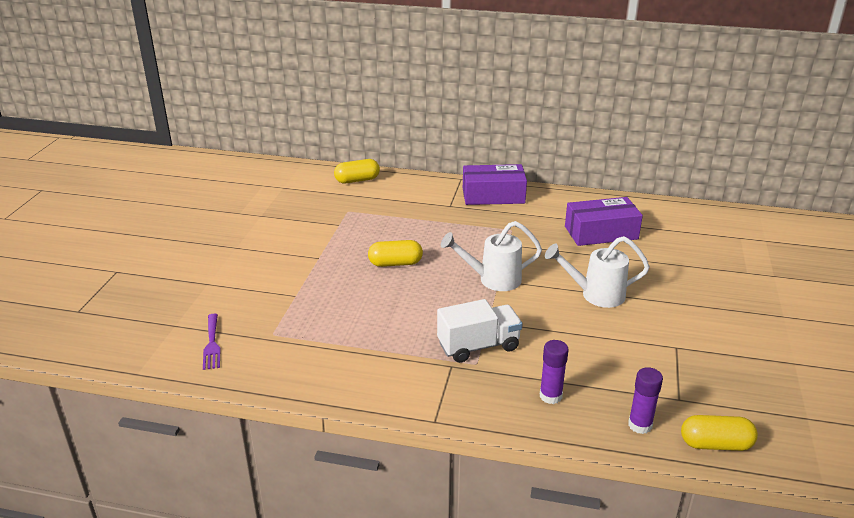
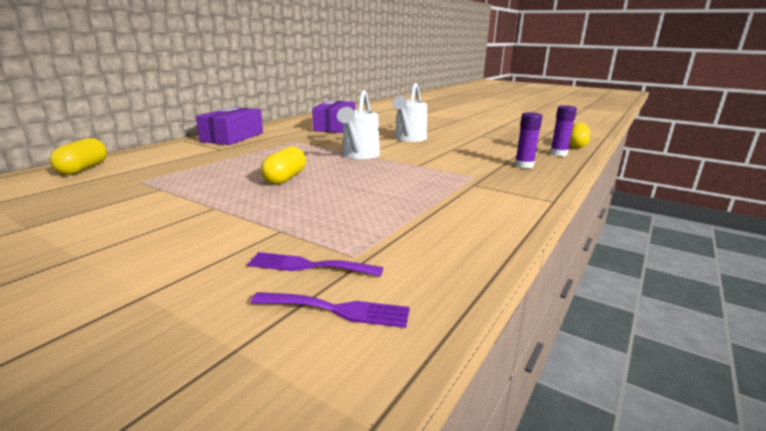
camera: 70 degrees left, 10 degrees down
white truck [437,299,522,363] -> none
none -> purple fork [247,252,383,277]

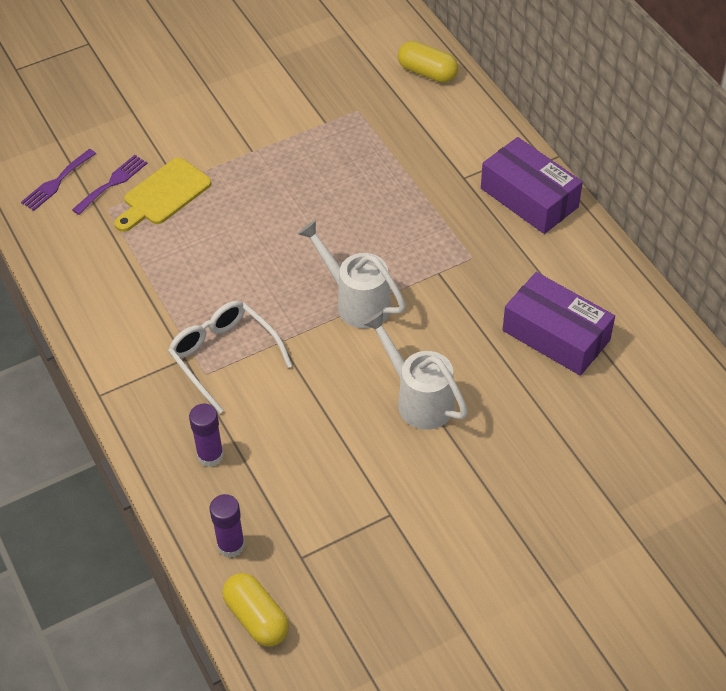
camera: 120 degrees right, 30 degrees up
yellow capsule [261,146,306,185] -> none
none -> yellow cutting board [114,158,212,232]
none -> white glasses [168,301,292,413]

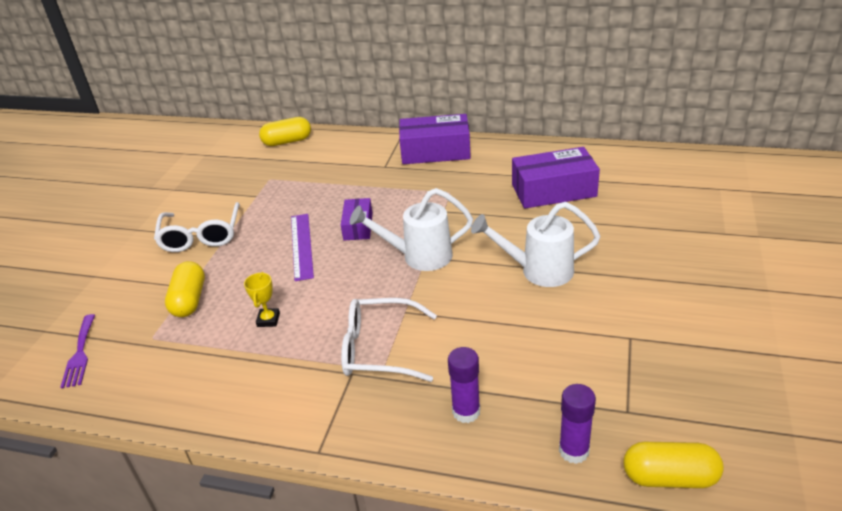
camera: 45 degrees left, 15 degrees down
purple fork [72,155,147,215] -> none
yellow cutting board [114,158,212,232] -> yellow capsule [165,261,205,317]
none -> white glasses [154,202,240,252]
none -> yellow trophy [244,272,280,327]
none -> purple ruler [291,214,314,281]
none -> purple box [341,198,372,240]

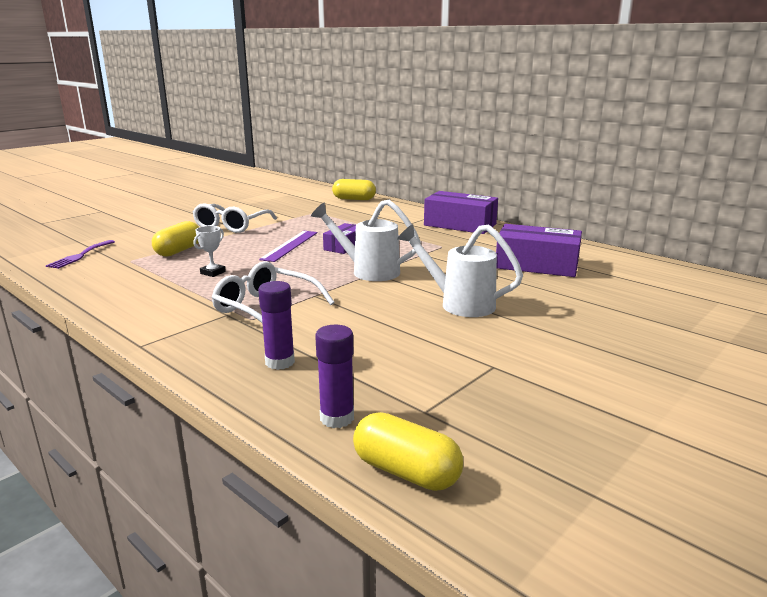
camera: 25 degrees right, 15 degrees down
yellow trophy [244,272,280,327] -> white trophy [194,226,226,277]

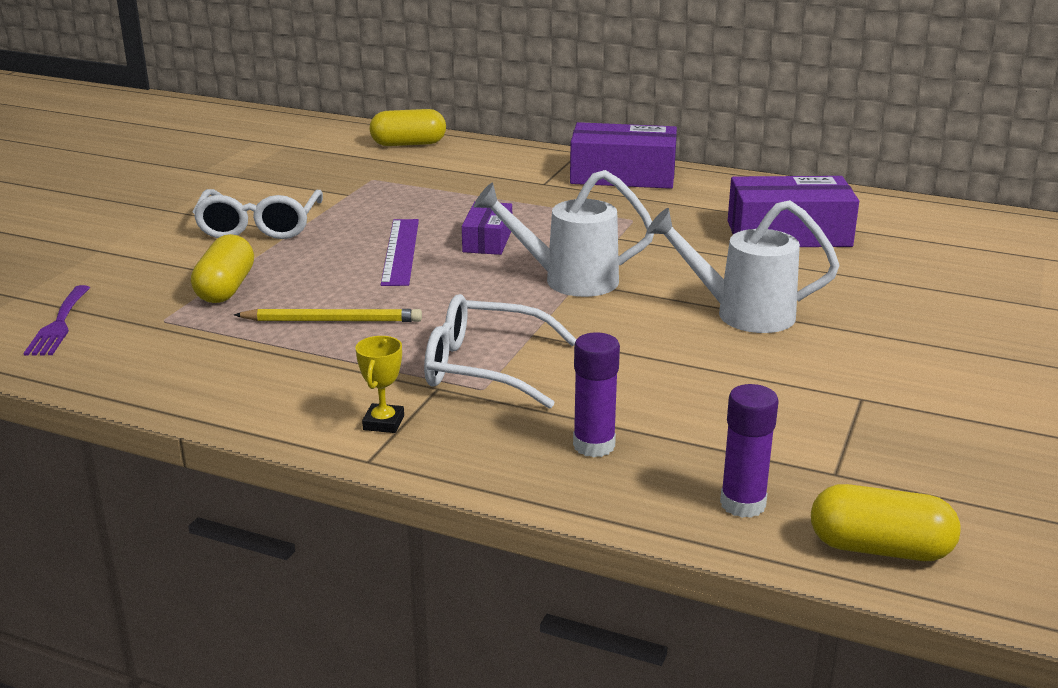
camera: 20 degrees left, 5 degrees up
white trophy [194,226,226,277] -> yellow pencil [234,309,422,322]
none -> yellow trophy [355,336,404,433]

